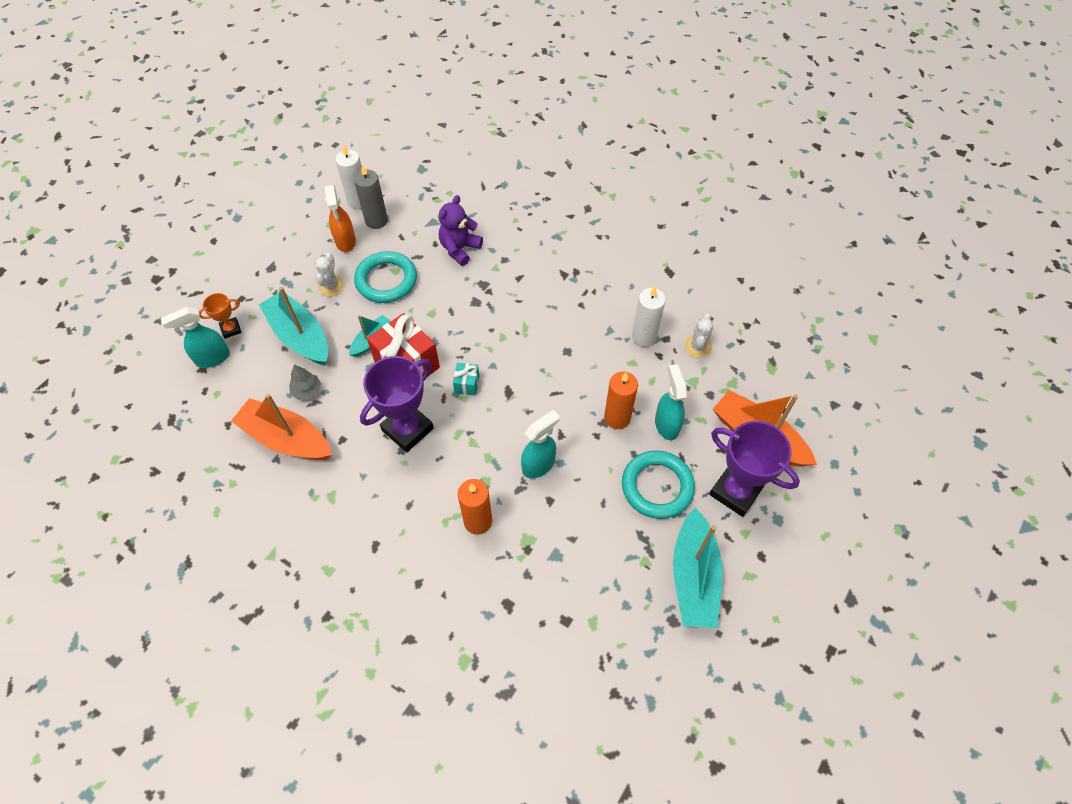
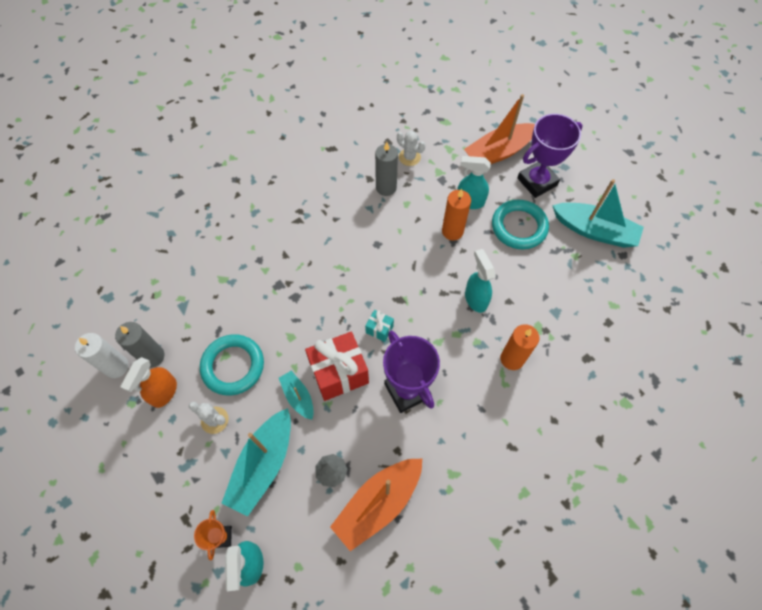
camera: 70 degrees left, 5 degrees up
turquoise boat [259,287,328,365] -> turquoise boat turned 45 degrees counterclockwise [221,408,291,517]
orange spray bottle [325,185,356,252] -> orange spray bottle turned 105 degrees clockwise [121,357,177,408]
purple teddy bear [439,195,483,266] -> none
white candle [632,287,666,347] -> grey candle [375,142,398,196]

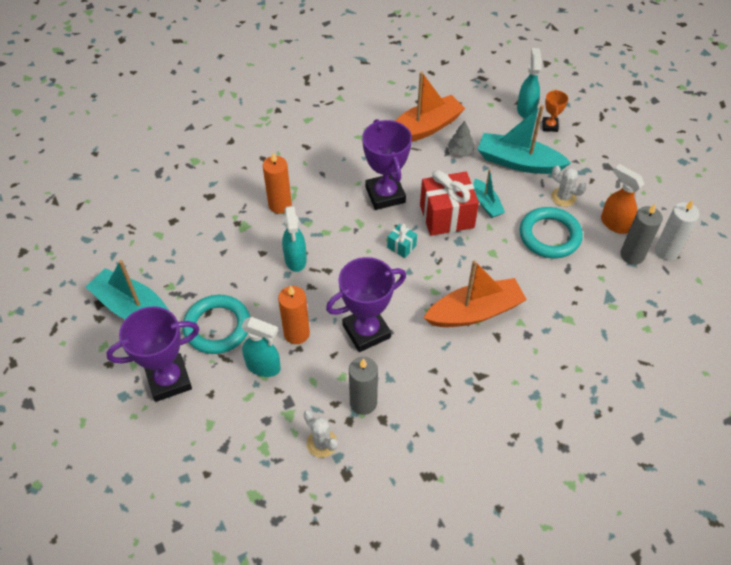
camera: 170 degrees left, 10 degrees down
orange spray bottle [121,357,177,408] -> orange spray bottle turned 75 degrees counterclockwise [601,164,644,234]
turquoise boat [221,408,291,517] -> turquoise boat turned 105 degrees counterclockwise [477,105,571,174]
orange boat [464,94,535,164] -> orange boat moved to [423,260,527,327]
none -> purple trophy [326,257,406,352]

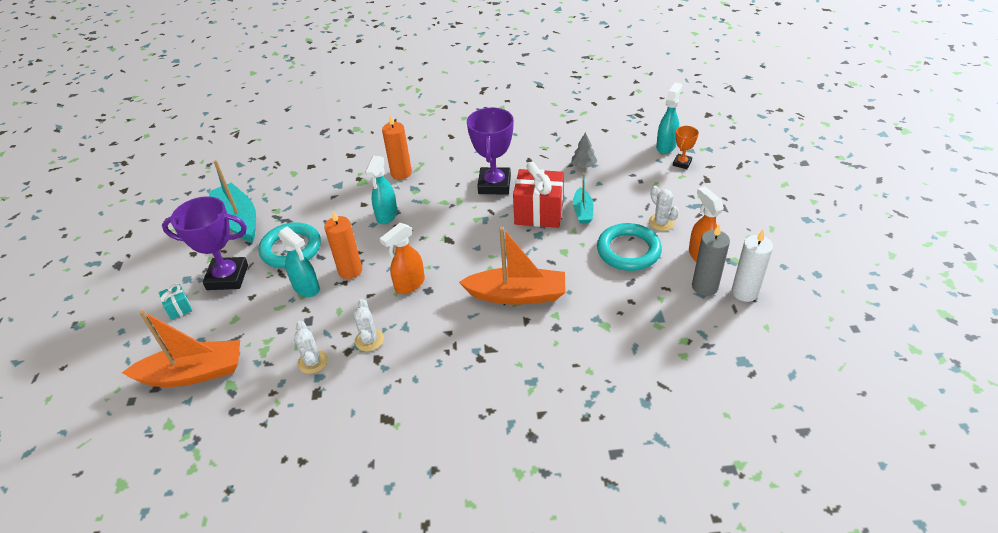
camera: 25 degrees right, 10 degrees down
purple trophy [326,257,406,352] -> orange spray bottle [380,223,425,294]
grey candle [349,357,378,415] -> white cactus [353,299,384,351]
turquoise gift [387,223,417,258] -> turquoise gift moved to [159,284,192,320]
orange boat [395,71,465,142] -> orange boat moved to [122,310,240,387]
turquoise boat [477,105,571,174] -> none

